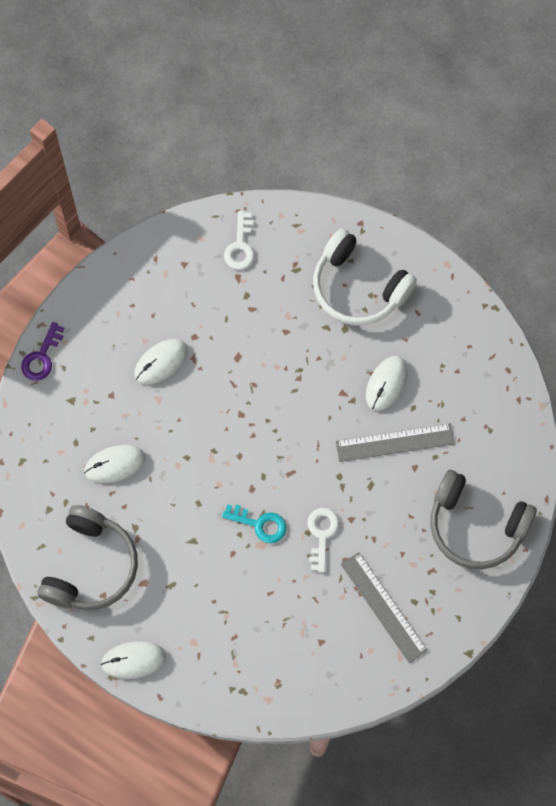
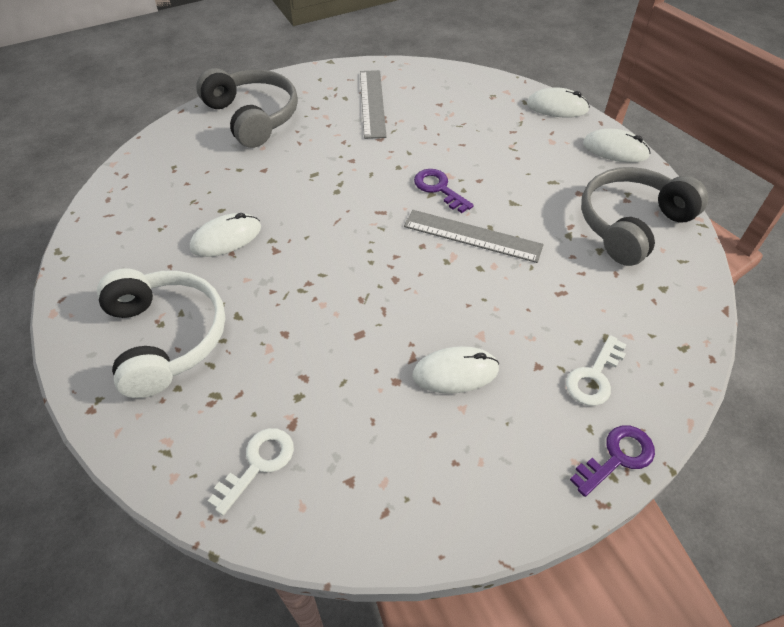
camera: 150 degrees left, 20 degrees down
white mouse [84,445,145,483] -> white mouse moved to [527,87,590,118]
turquoise key [222,504,286,543] -> purple key [414,169,474,213]
white key [308,508,339,573] -> white key moved to [566,335,627,406]
grey ruler [336,423,455,462] -> grey ruler moved to [404,210,544,263]

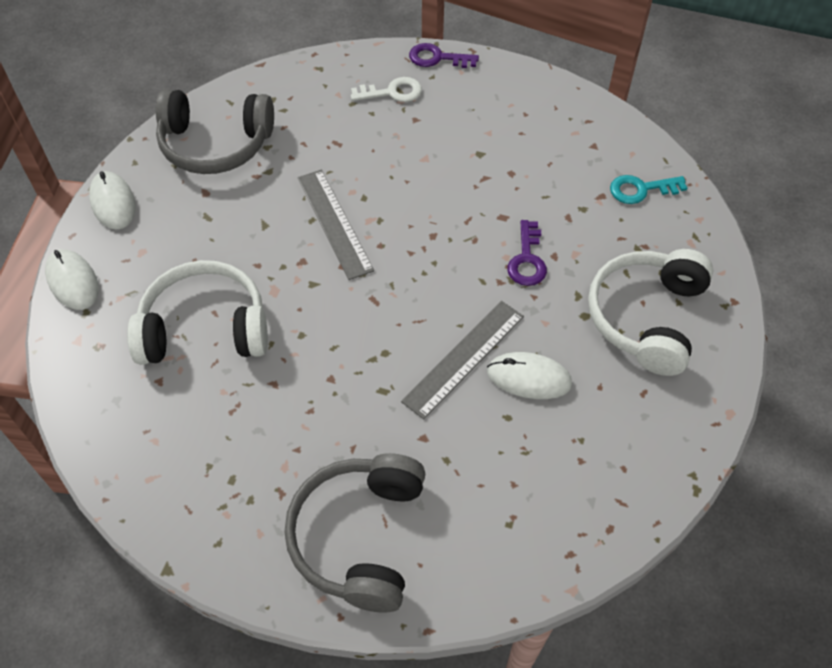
camera: 135 degrees left, 5 degrees up
white key [208,428,294,515] -> turquoise key [610,175,687,204]
grey ruler [360,70,387,139] -> grey ruler moved to [401,301,524,419]
white mouse [412,346,499,394] -> none
purple key [414,169,474,213] -> purple key moved to [507,220,547,286]
none -> white headphones [127,260,268,365]

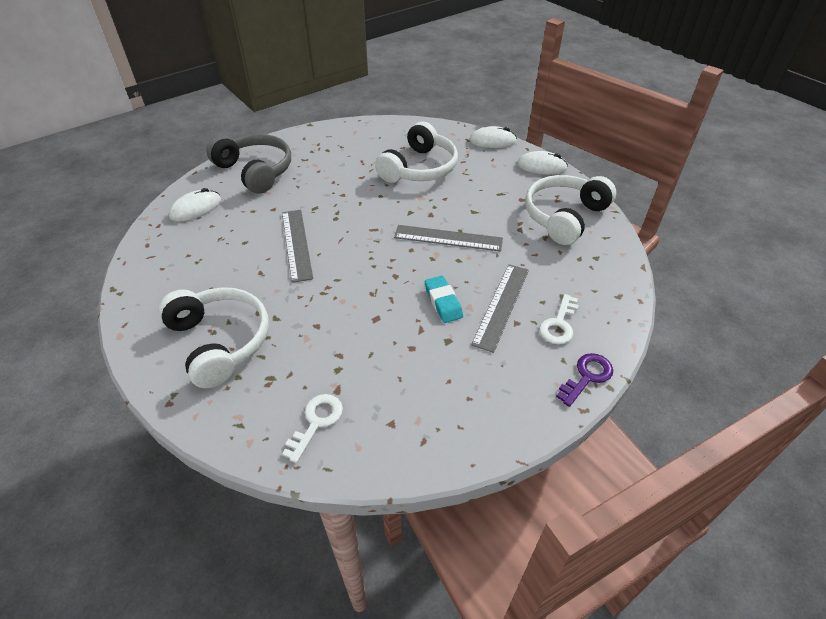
camera: 125 degrees right, 10 degrees down
grey headphones [156,89,274,174] -> white headphones [525,175,616,245]
white mouse [487,352,572,399] -> white mouse moved to [169,188,221,222]
purple key [507,220,547,286] -> none
turquoise key [610,175,687,204] -> white key [282,394,343,463]
none -> turquoise eraser [425,276,463,323]
none -> grey ruler [471,264,529,353]

